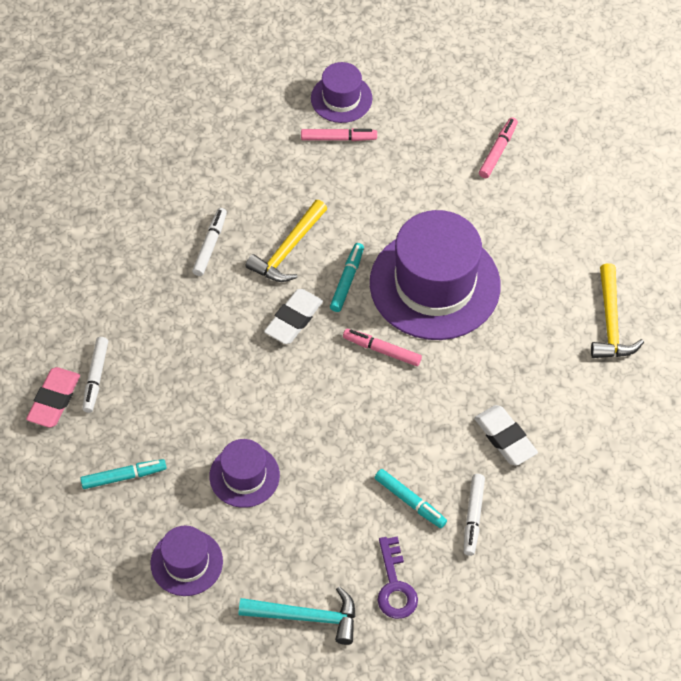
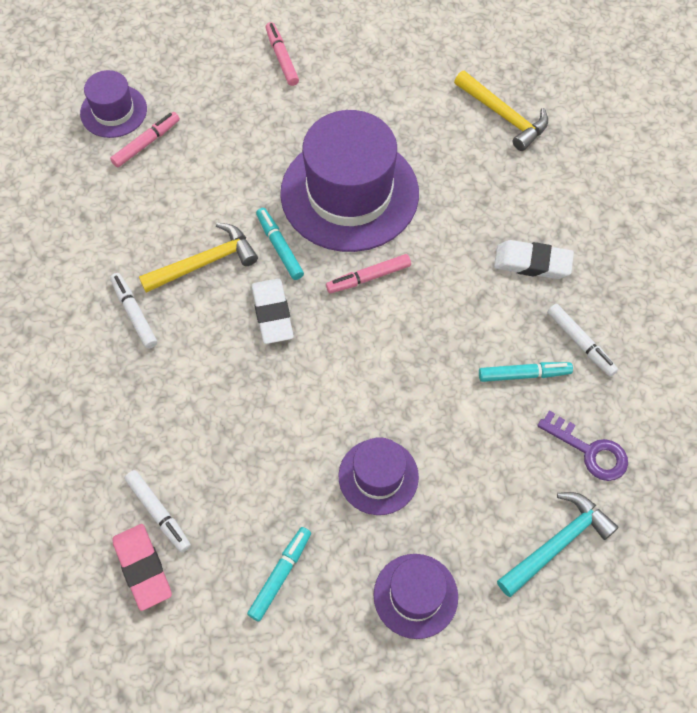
camera: 45 degrees left, 5 degrees up
yellow hammer [246,200,327,282] -> yellow hammer turned 105 degrees counterclockwise [139,223,258,293]

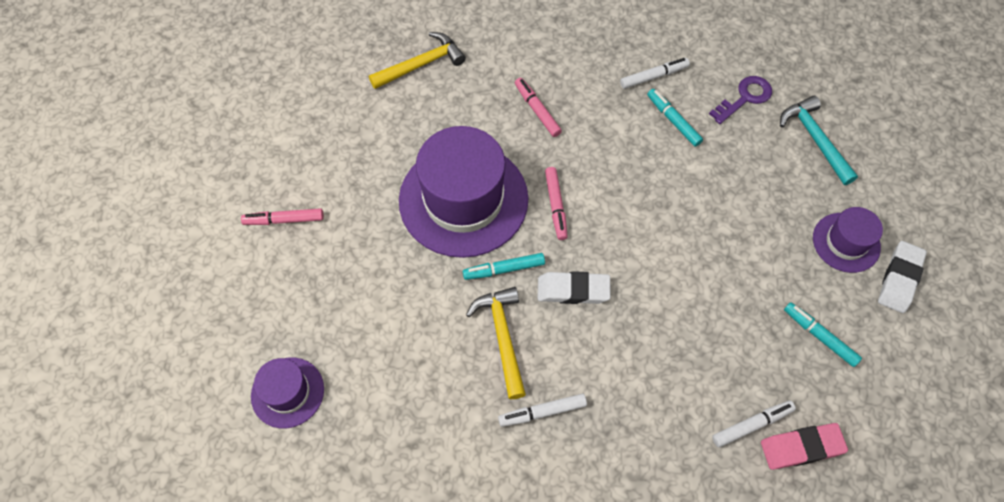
camera: 75 degrees left, 0 degrees up
pink marker [110,112,180,168] -> pink marker moved to [515,78,562,137]
purple hat [339,437,419,515] -> none
turquoise marker [479,362,573,382] -> turquoise marker turned 45 degrees counterclockwise [647,89,703,147]
white eraser [494,240,574,279] -> white eraser moved to [878,241,927,313]

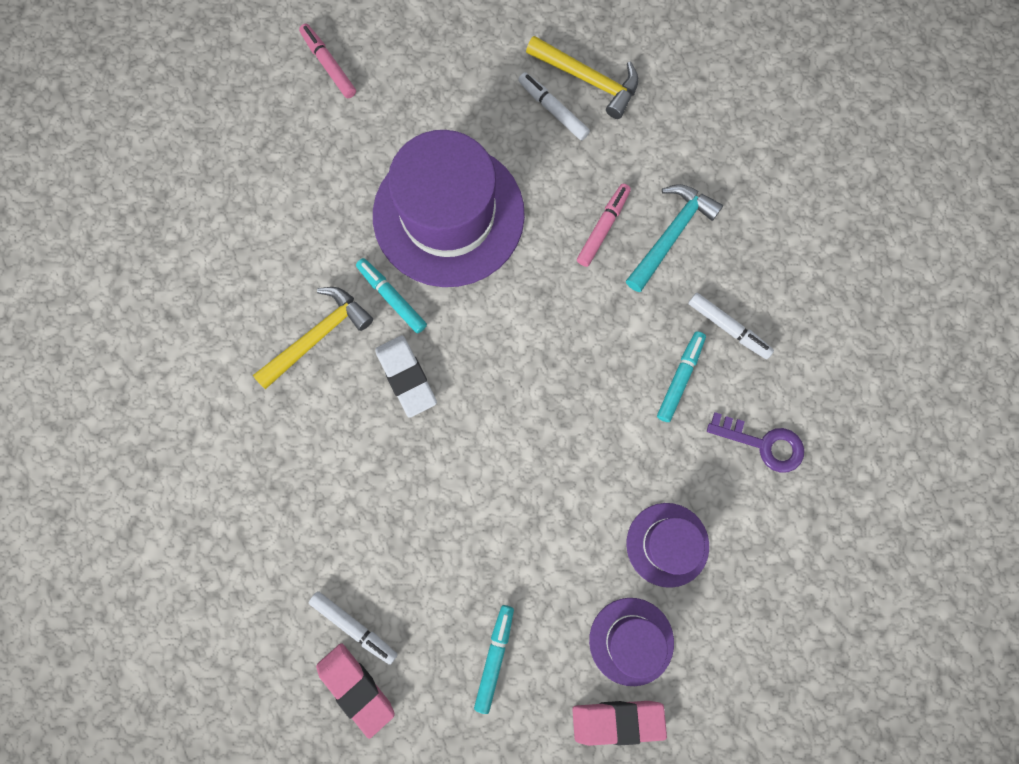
camera: 60 degrees right, 15 degrees up
purple hat [251,357,324,428] -> purple hat moved to [626,503,709,588]
white marker [498,393,587,427] -> white marker moved to [518,72,590,140]
pink marker [545,167,568,240] -> none
turquoise hammer [780,96,858,185] -> turquoise hammer moved to [626,184,723,292]
white eraser [878,241,927,313] -> pink eraser [572,701,667,746]

